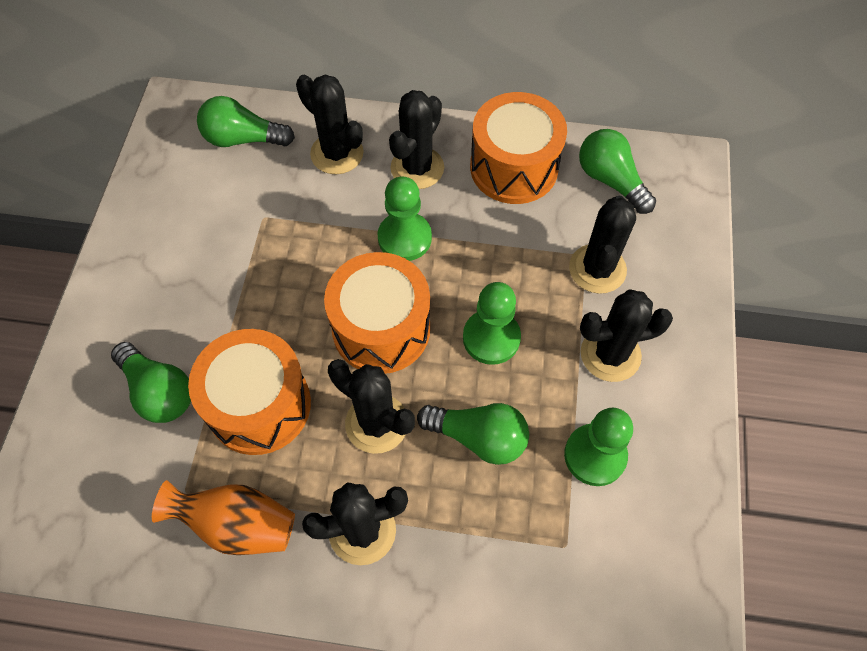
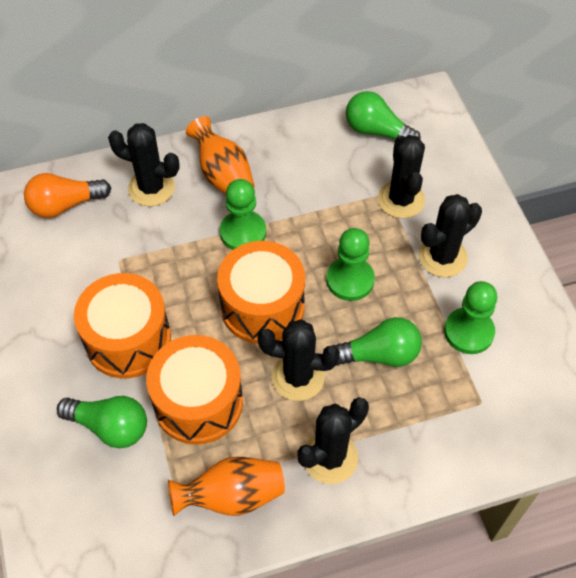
camera: 25 degrees left, 5 degrees down
green light bulb [197,96,295,147] -> orange light bulb [24,173,111,218]
black cactus [389,90,444,189] -> orange vase [186,116,255,195]
orange drum [470,92,567,204] -> orange drum moved to [74,273,171,379]

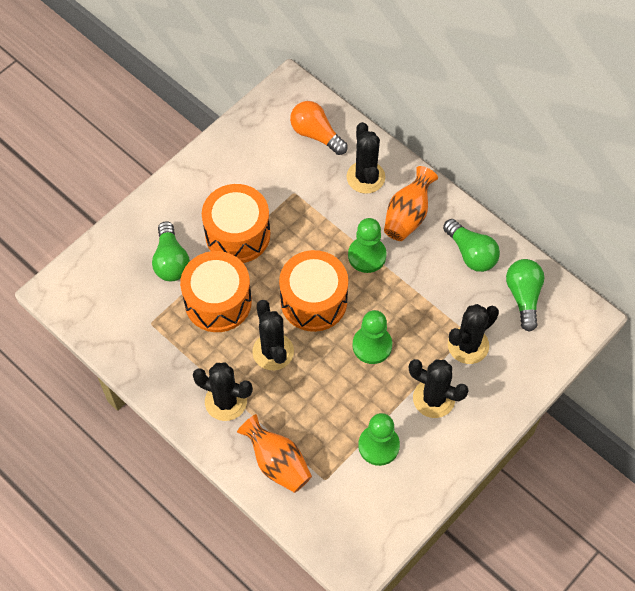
camera: 60 degrees right, 5 degrees up
orange vase [168,457,285,516] -> orange vase moved to [237,414,312,493]
green light bulb [332,317,422,367] -> green light bulb moved to [443,219,500,272]

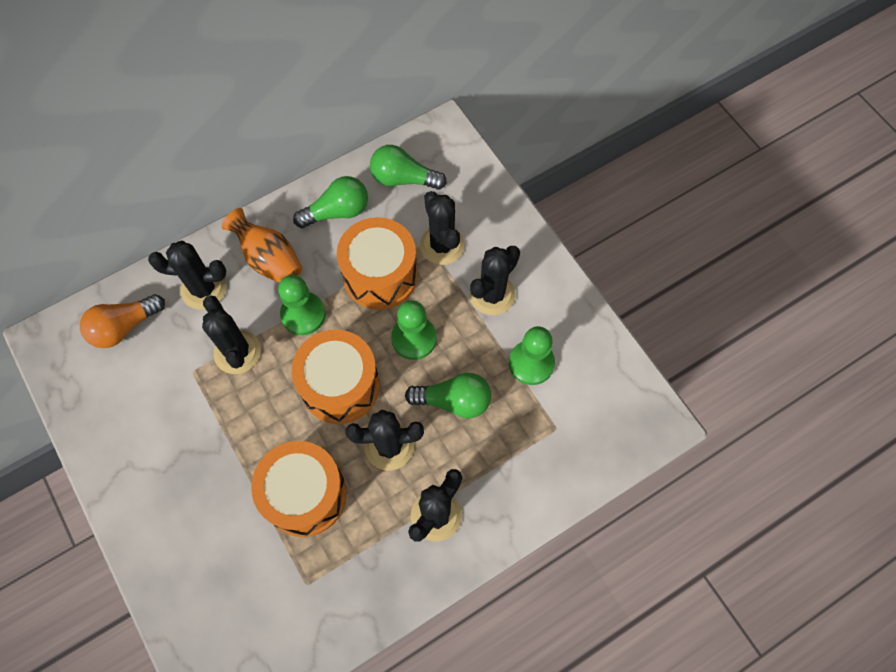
camera: 75 degrees left, 5 degrees up
green light bulb [152,221,190,281] -> green light bulb moved to [405,373,491,418]
orange drum [202,184,270,263] -> orange drum moved to [337,217,418,310]
orange vase [237,414,312,493] -> none
none -> black cactus [202,295,261,374]

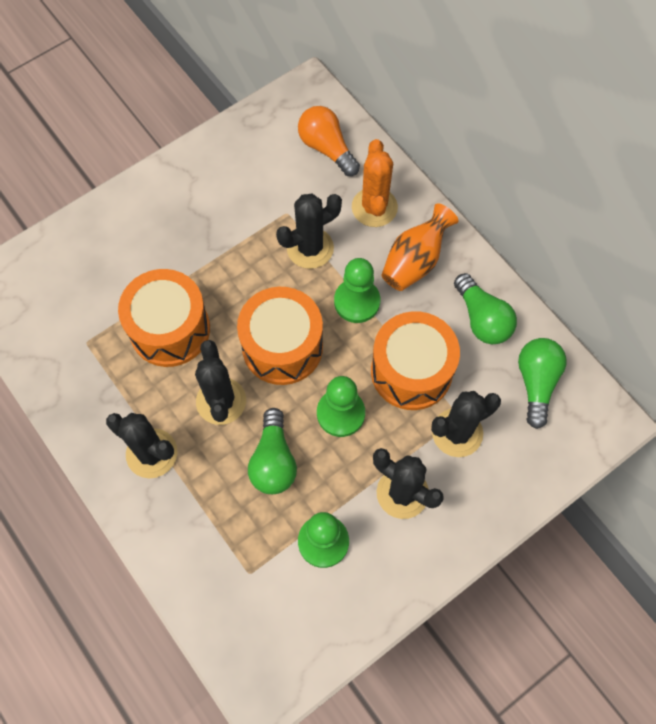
camera: 85 degrees right, 0 degrees up
black cactus [148,241,226,310] -> orange cactus [352,139,398,227]

